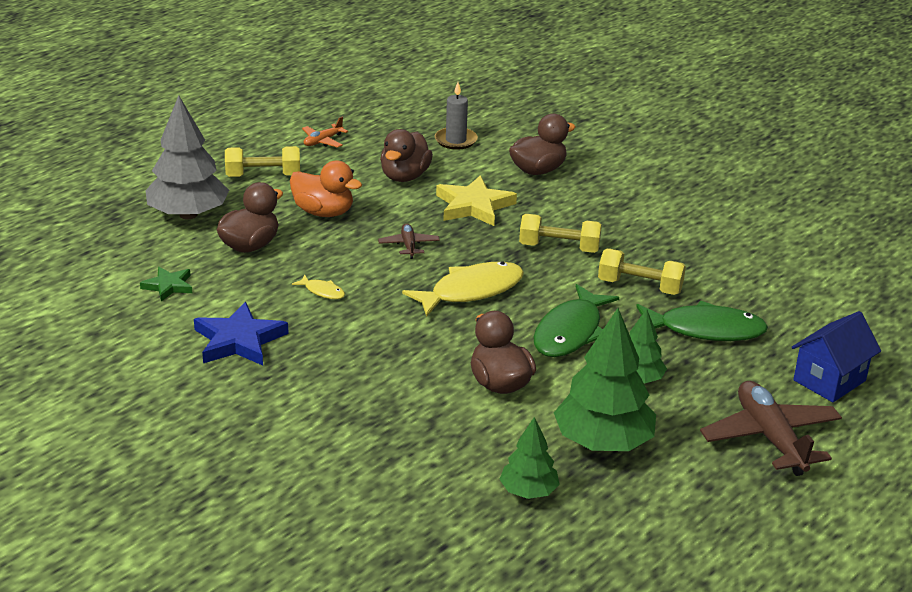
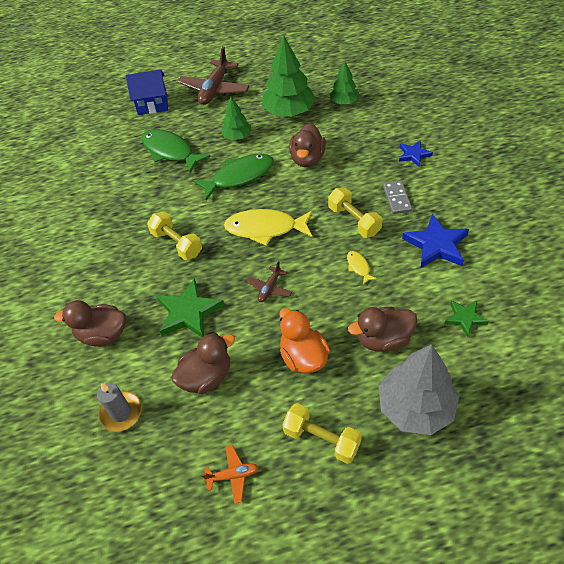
camera: 140 degrees left, 20 degrees up
yellow star [436,175,517,226] -> green star [157,278,225,338]
yellow dumbbell [598,249,686,295] -> yellow dumbbell moved to [328,188,382,238]
none -> grey domino [383,181,412,214]
none -> blue star [399,141,433,167]

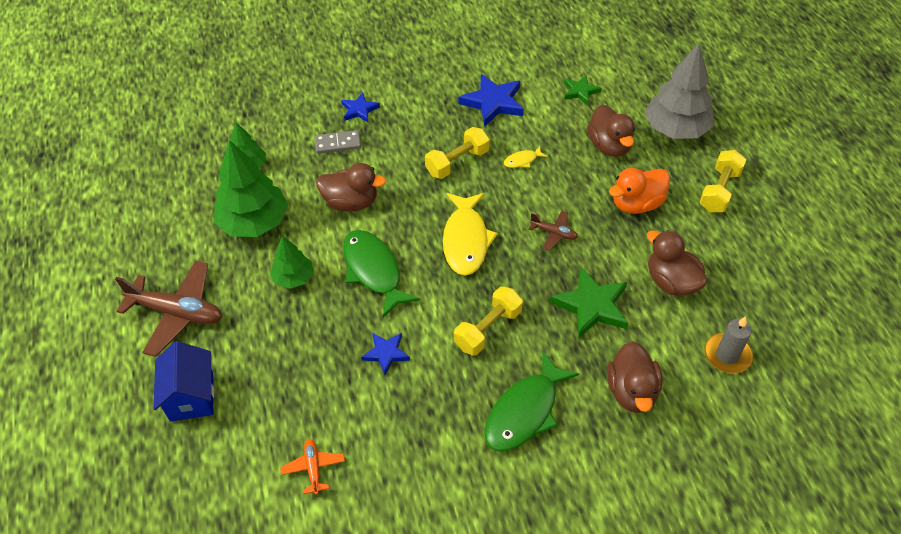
camera: 95 degrees left, 0 degrees up
green fish [142,129,211,173] -> green fish moved to [484,351,579,452]
orange plane [202,445,259,504] -> orange plane moved to [280,439,345,495]
grey domino [383,181,412,214] -> grey domino moved to [315,130,361,154]
none -> blue star [361,333,410,375]

